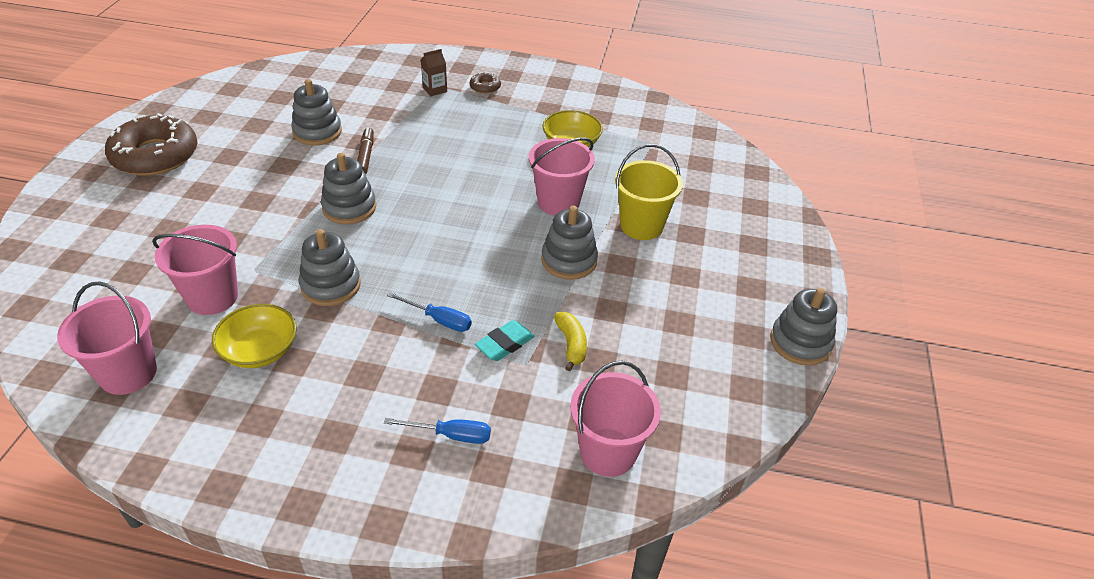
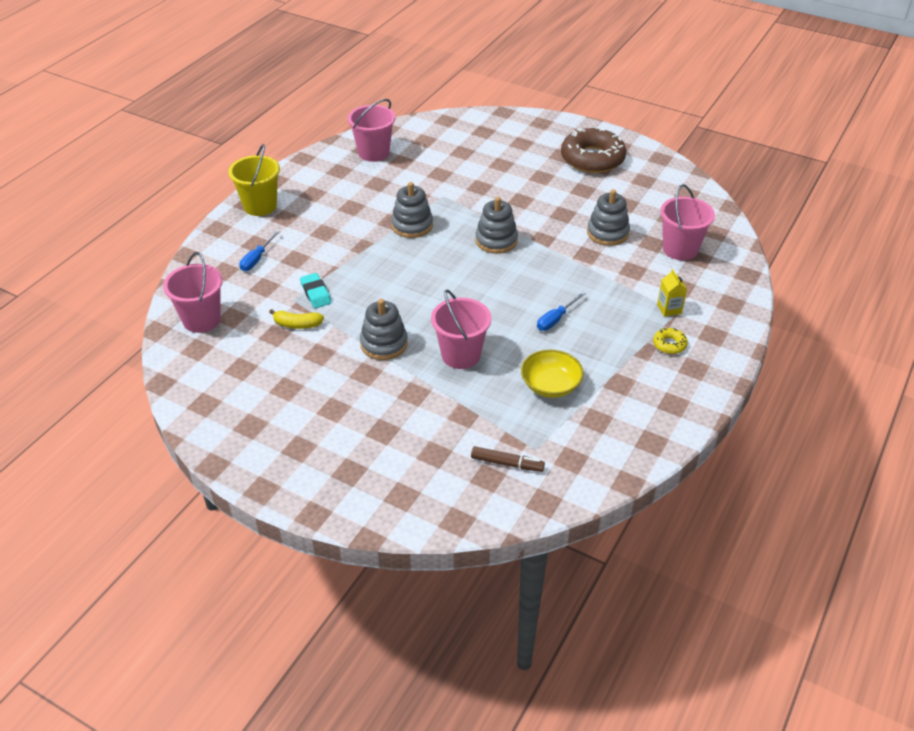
camera: 110 degrees right, 0 degrees up
pink bucket [152,225,238,315] -> pink bucket moved to [660,184,715,260]
yellow bowl [212,304,297,368] -> none
brown marker [357,127,374,174] -> brown marker moved to [471,446,545,472]
blue screwdriver [387,292,472,332] -> blue screwdriver moved to [537,292,586,331]
brown carton [421,49,447,96] -> yellow carton [657,269,687,317]
brown donut [470,72,501,94] -> yellow donut [653,328,688,354]
yellow bucket [615,144,683,240] -> yellow bucket moved to [228,144,280,216]
grey stacking toy [770,288,837,366] -> none

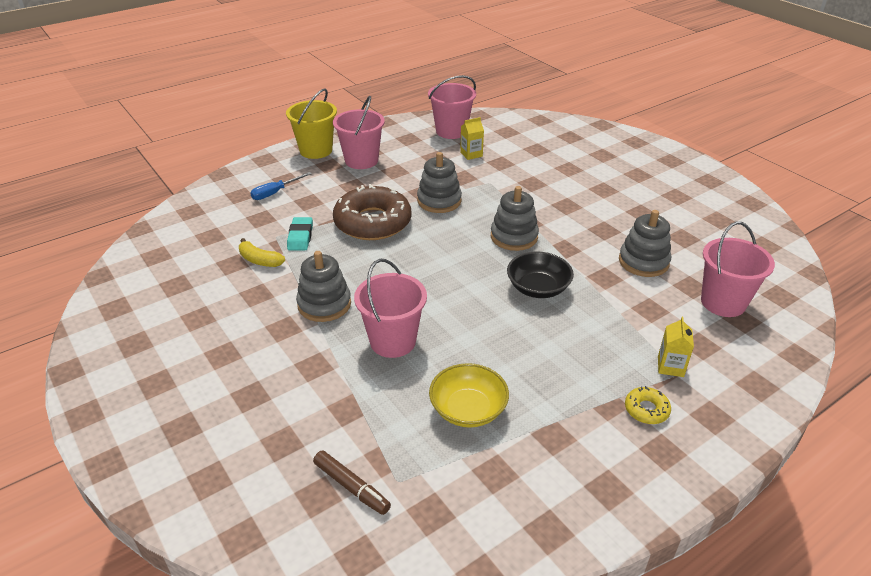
camera: 25 degrees right, 5 degrees down
pink bucket [163,252,223,333] -> pink bucket moved to [333,96,385,169]
blue screwdriver [537,292,586,331] -> none
brown donut [561,127,626,173] -> brown donut moved to [333,184,412,240]
none -> yellow carton [460,117,484,160]
none -> black bowl [507,251,574,298]

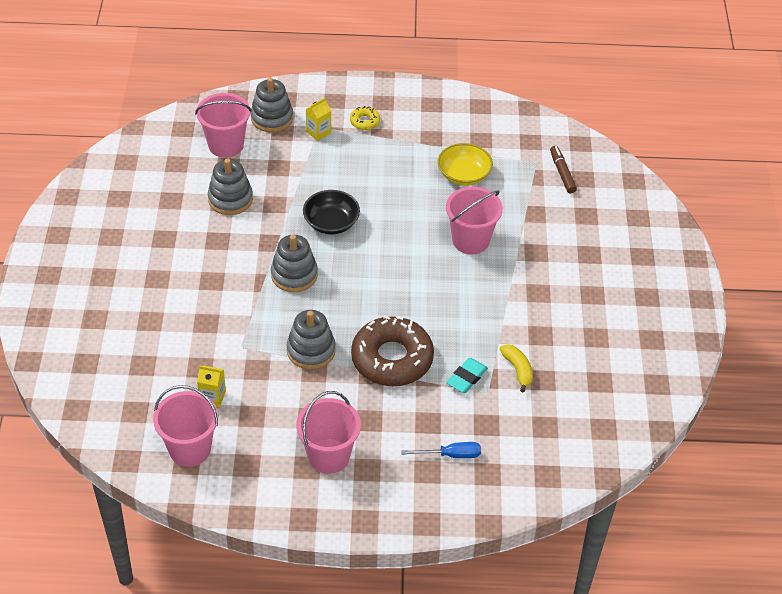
camera: 145 degrees left, 10 degrees up
yellow bucket [286,89,337,159] -> none
grey stacking toy [296,251,351,322] -> grey stacking toy moved to [251,77,293,132]

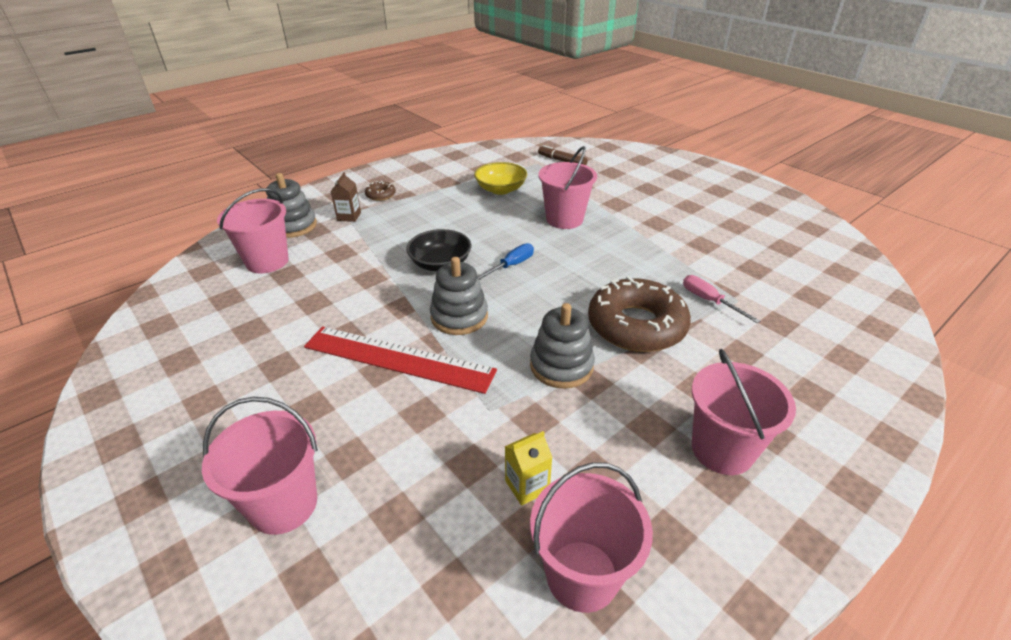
camera: 40 degrees left, 10 degrees down
grey stacking toy [208,159,253,215] -> none
yellow carton [306,98,331,141] -> brown carton [330,172,361,222]
yellow donut [350,106,380,130] -> brown donut [365,181,396,201]
blue screwdriver [401,442,481,458] -> blue screwdriver moved to [477,243,534,280]
turquoise eraser [446,358,488,393] -> pink screwdriver [683,275,760,323]
yellow banana [500,344,533,393] -> none
none -> pink bucket [202,396,318,535]
none -> red ruler [304,326,497,394]

